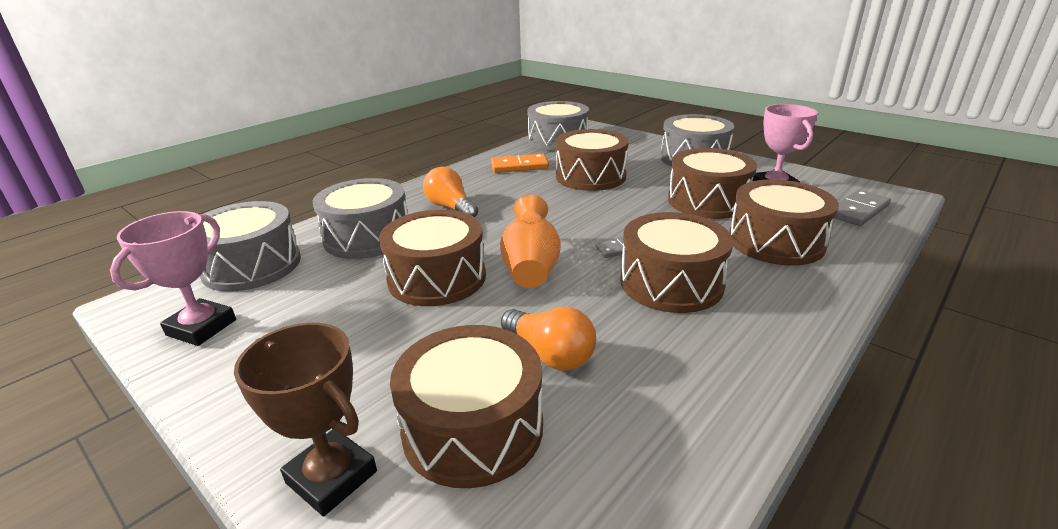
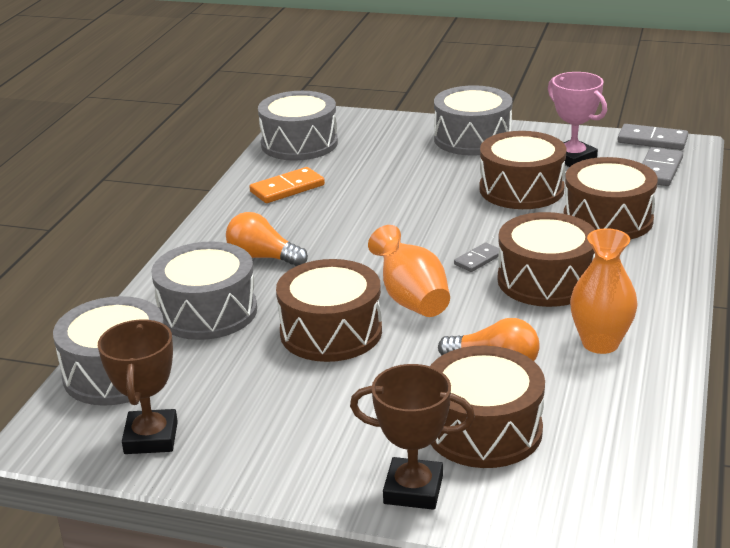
camera: 25 degrees left, 0 degrees up
pink trophy [110,211,236,346] -> brown trophy [98,320,178,454]
brown drum [556,129,629,191] -> none
none -> orange vase [570,228,638,354]
none -> grey domino [618,124,688,150]

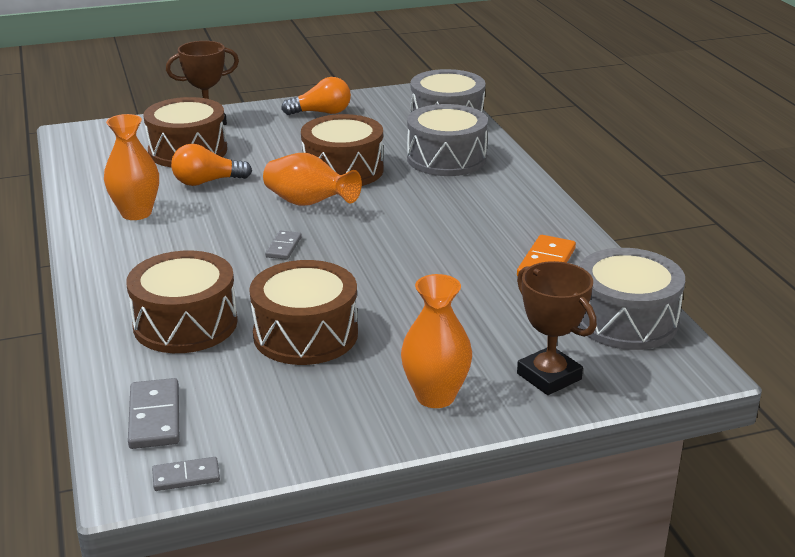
camera: 145 degrees right, 0 degrees up
brown trophy [98,320,178,454] -> brown trophy moved to [517,261,597,395]
orange light bulb [226,212,308,266] -> orange light bulb moved to [281,77,351,115]
grey drum [434,85,512,155] -> orange vase [401,274,472,408]
brown drum [498,212,595,307] -> none
pink trophy [548,72,607,167] -> none
grey domino [618,124,688,150] -> grey domino [152,457,220,491], size x0.62

